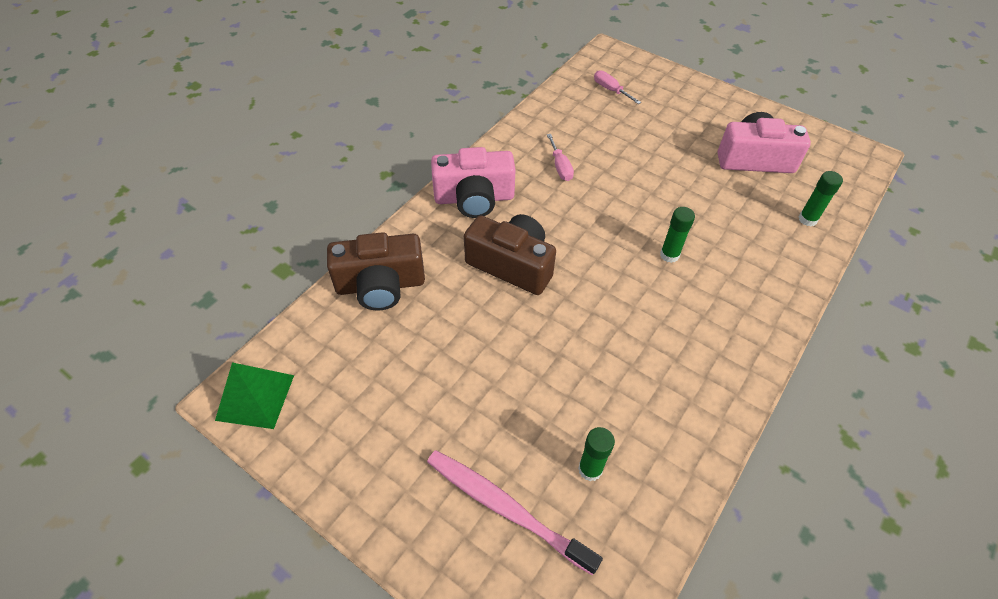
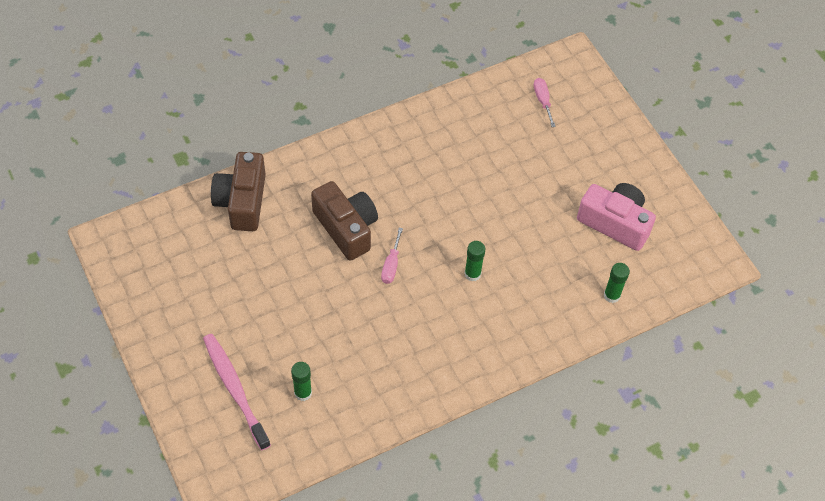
camera: 25 degrees right, 5 degrees up
green pyramid [215,362,294,429] -> none
brown camera [327,232,425,311] -> brown camera turned 75 degrees clockwise [211,152,266,231]
pink camera [431,147,516,218] -> none
pink screwdriver [547,134,574,181] -> pink screwdriver moved to [381,228,403,284]

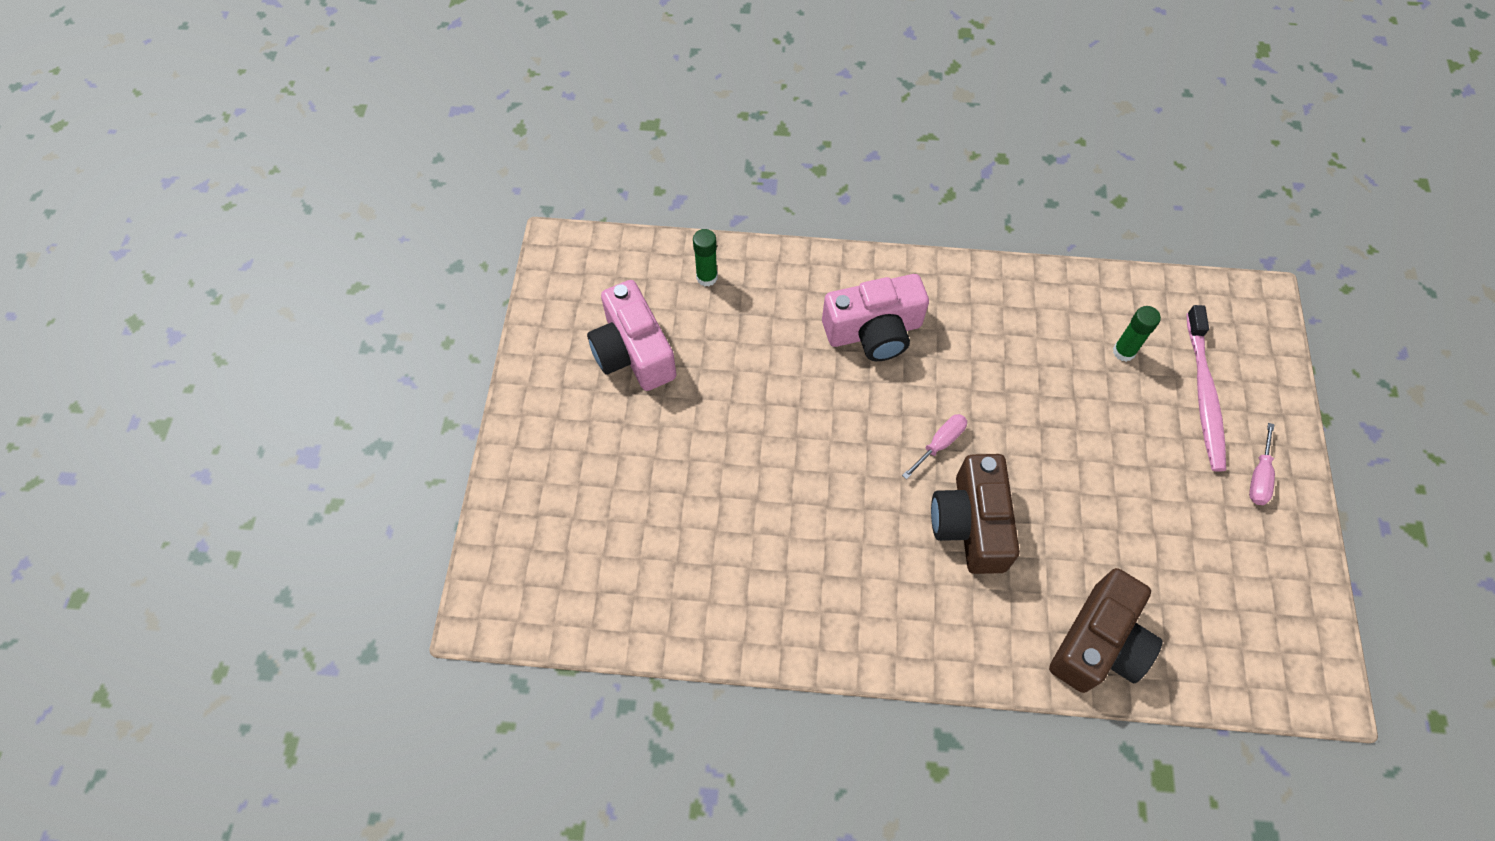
camera: 145 degrees left, 5 degrees up
green glue stick [464,241,485,282] -> none
pink screwdriver [534,78,556,127] -> pink screwdriver moved to [1249,423,1275,505]
none -> pink camera [822,274,929,361]

